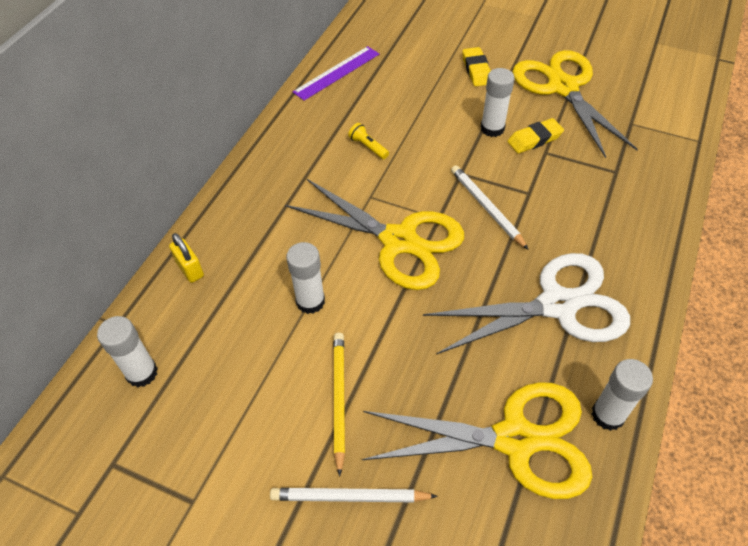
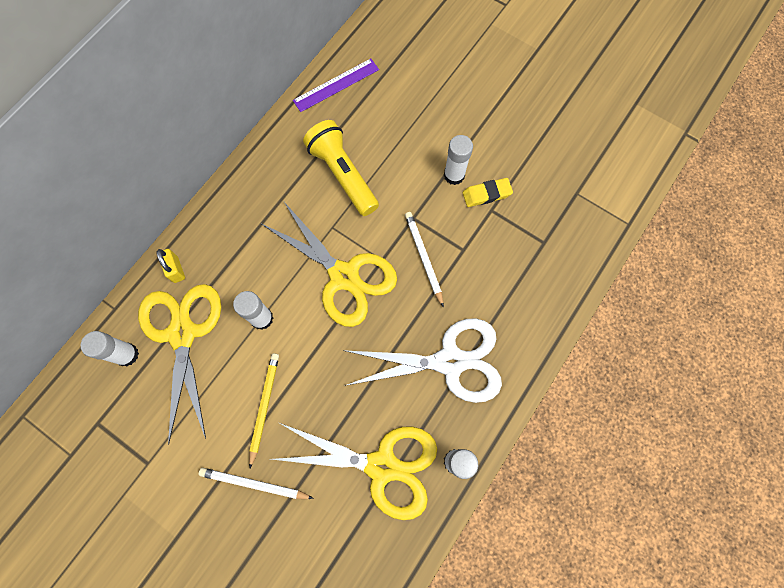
camera: 10 degrees right, 20 degrees up
yellow flashlight [348,123,389,159] -> yellow flashlight [303,120,379,216], size x2.44
yellow eraser [462,47,491,86] -> none
yellow scissors [512,50,638,158] -> yellow scissors moved to [138,284,221,444]

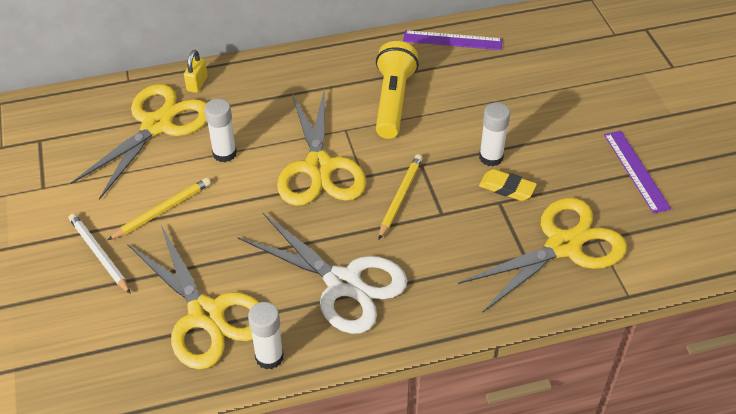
camera: 40 degrees right, 25 degrees down
white glue stick [81,331,139,366] -> none
white pencil [405,212,444,308] -> yellow pencil [379,154,423,239]
none -> yellow scissors [458,198,627,313]
none -> purple ruler [604,131,671,214]

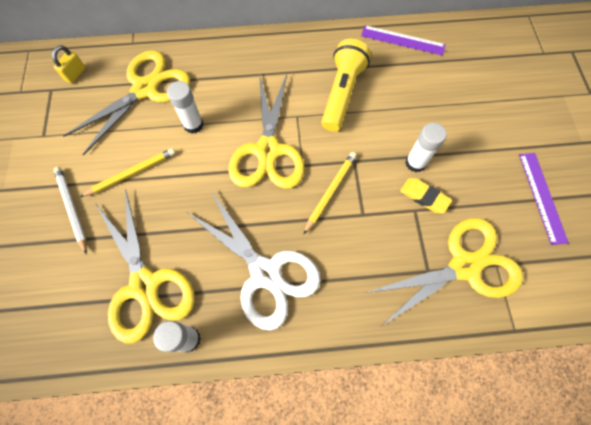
camera: 10 degrees right, 20 degrees up
yellow padlock [184,50,208,93] -> yellow padlock moved to [52,45,86,83]

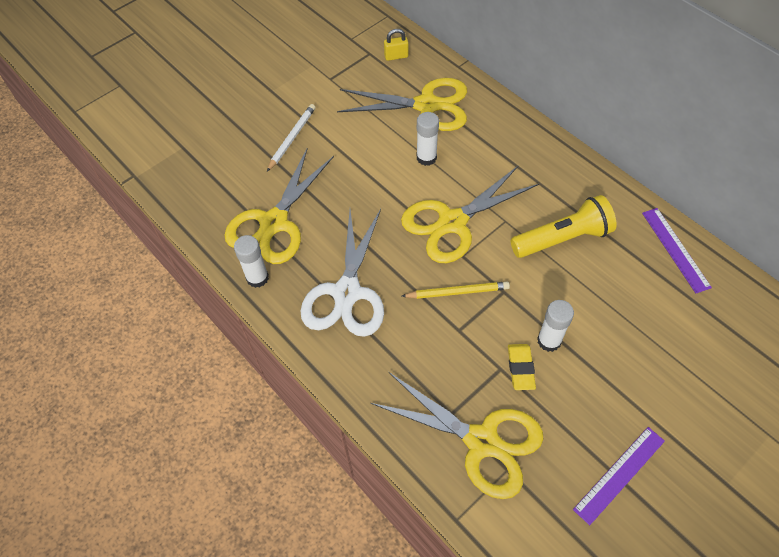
camera: 55 degrees right, 10 degrees down
yellow pencil [80,148,175,197] -> none

